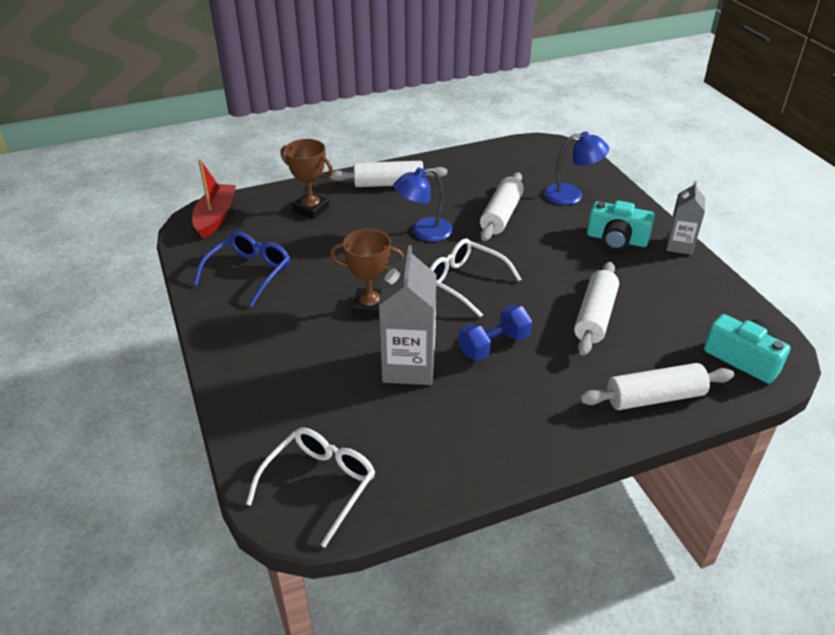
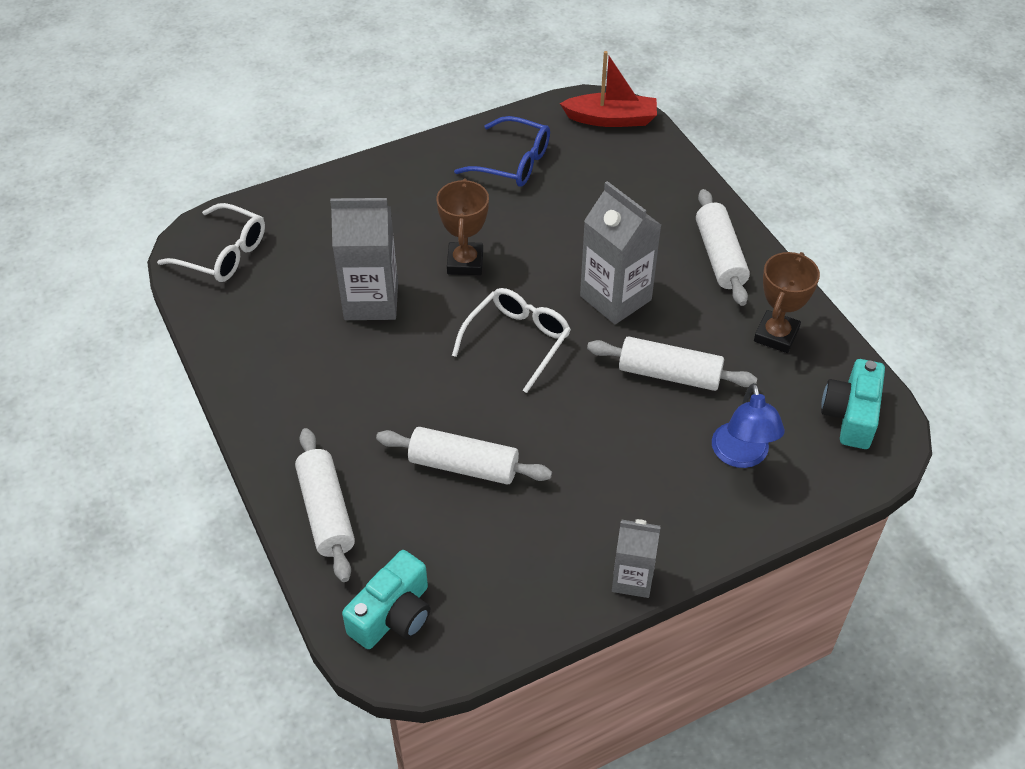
camera: 85 degrees right, 10 degrees up
brown trophy [281,139,333,219] -> brown trophy moved to [754,252,820,353]
blue lamp [393,168,453,241] -> grey carton [580,181,661,324]
blue dumbbell [458,305,532,361] -> none
turquoise camera [587,200,655,250] -> turquoise camera moved to [821,359,885,449]

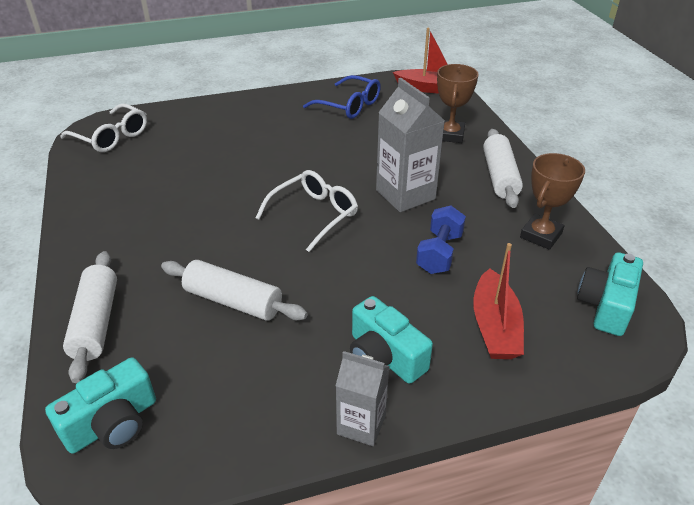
camera: 10 degrees right, 10 degrees down
grey carton [330,198,398,320] -> none
brown trophy [436,179,489,275] -> brown trophy moved to [437,64,479,143]
white rolling pin [587,336,757,391] -> blue dumbbell [416,205,466,274]
blue lamp [712,383,785,468] -> red boat [473,243,524,359]
none -> turquoise camera [350,296,433,384]

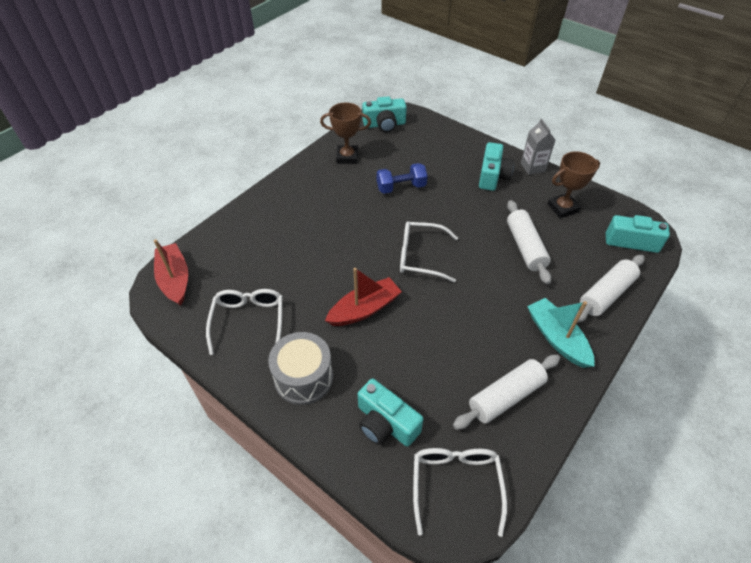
camera: 125 degrees left, 10 degrees up
blue glasses [303,75,381,119] -> white glasses [206,289,282,355]
grey carton [376,78,445,212] -> none
brown trophy [437,64,479,143] -> brown trophy moved to [548,151,600,218]
red boat [473,243,524,359] -> red boat moved to [325,268,402,326]
white rolling pin [483,129,523,208] -> white rolling pin moved to [453,355,560,430]
none -> grey drum [268,332,333,405]
none -> turquoise camera [358,379,423,447]
none -> turquoise boat [527,298,594,368]

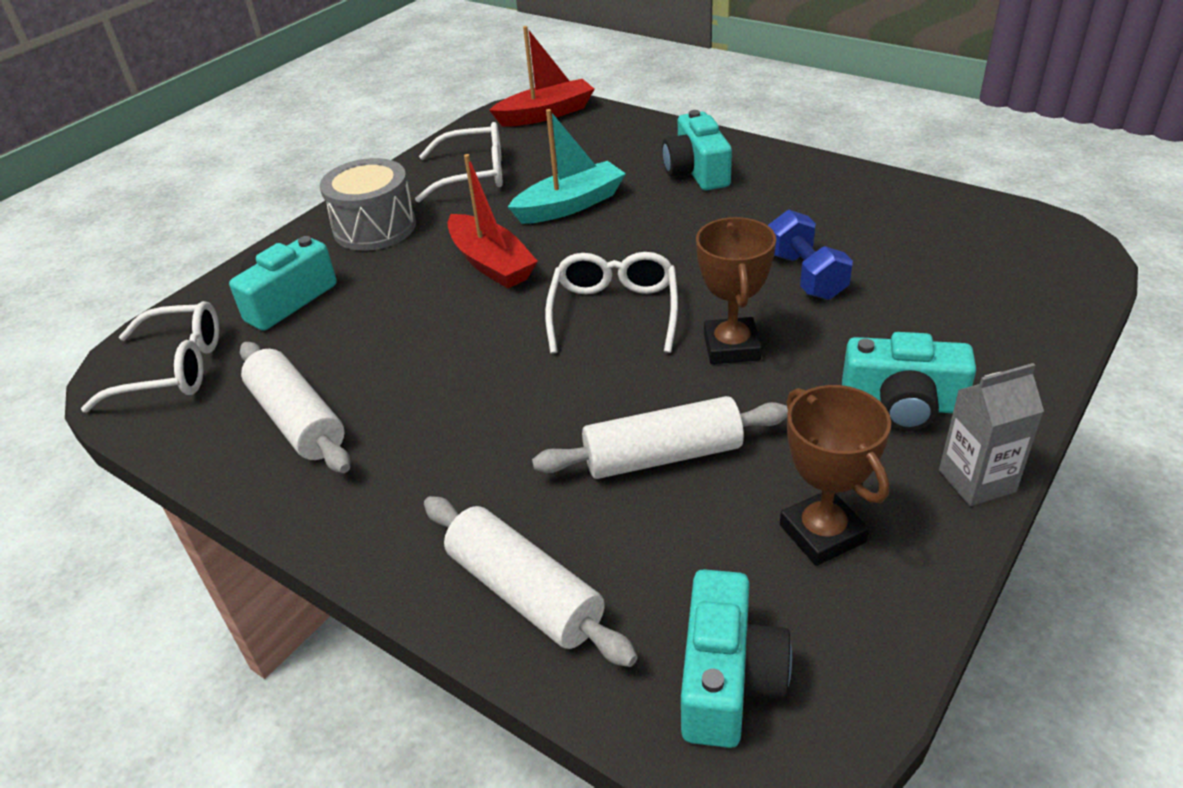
camera: 90 degrees right, 10 degrees down
brown trophy [320,102,371,164] -> brown trophy moved to [696,217,776,364]
turquoise camera [362,96,407,133] -> turquoise camera moved to [662,110,732,190]
turquoise boat [527,298,594,368] -> turquoise boat moved to [508,109,626,224]

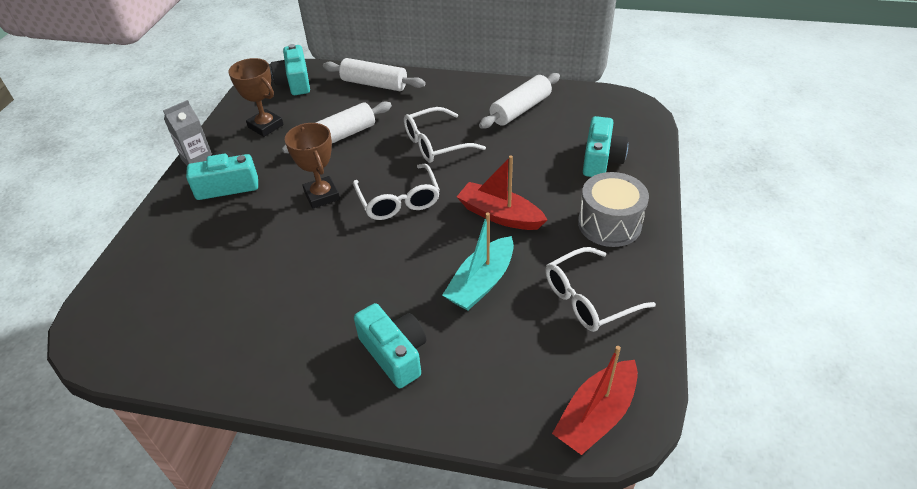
camera: 155 degrees right, 5 degrees up
white glasses [81,301,219,412] -> white glasses moved to [404,107,486,163]
white rolling pin [240,342,351,473] -> white rolling pin turned 75 degrees counterclockwise [479,73,560,129]
blue dumbbell [768,210,853,300] -> none

